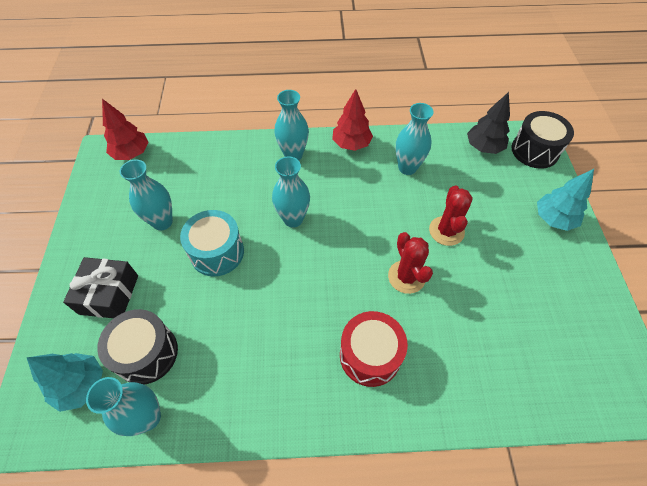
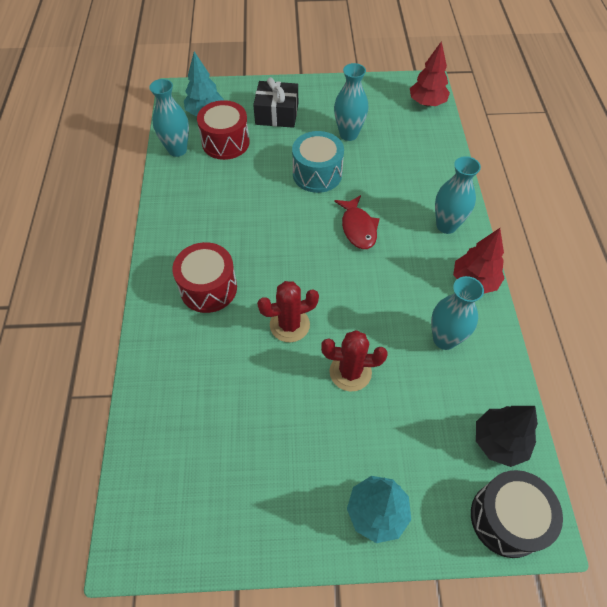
camera: 90 degrees right, 0 degrees up
black drum [97,309,178,385] -> red drum [197,100,250,160]
turquoise vase [272,156,310,228] -> red fish [334,195,380,249]

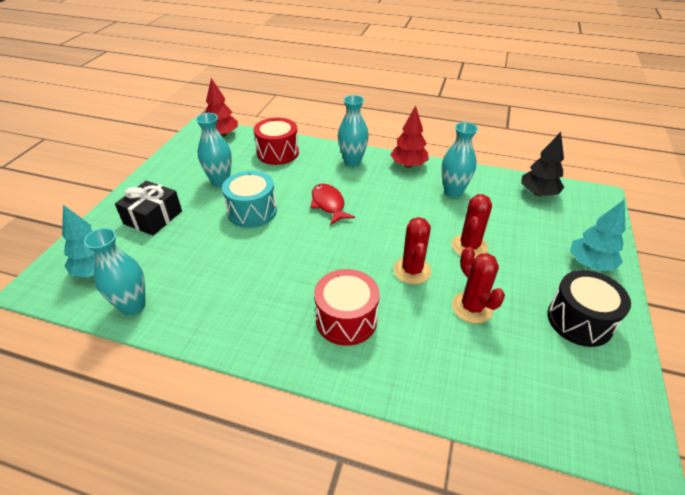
camera: 70 degrees left, 15 degrees down
red drum [197,100,250,160] -> red drum moved to [254,118,299,165]
red fish [334,195,380,249] -> red fish turned 120 degrees counterclockwise [311,184,355,225]
black drum [471,470,563,558] -> black drum moved to [548,270,631,347]
none -> red cactus [452,247,505,324]

